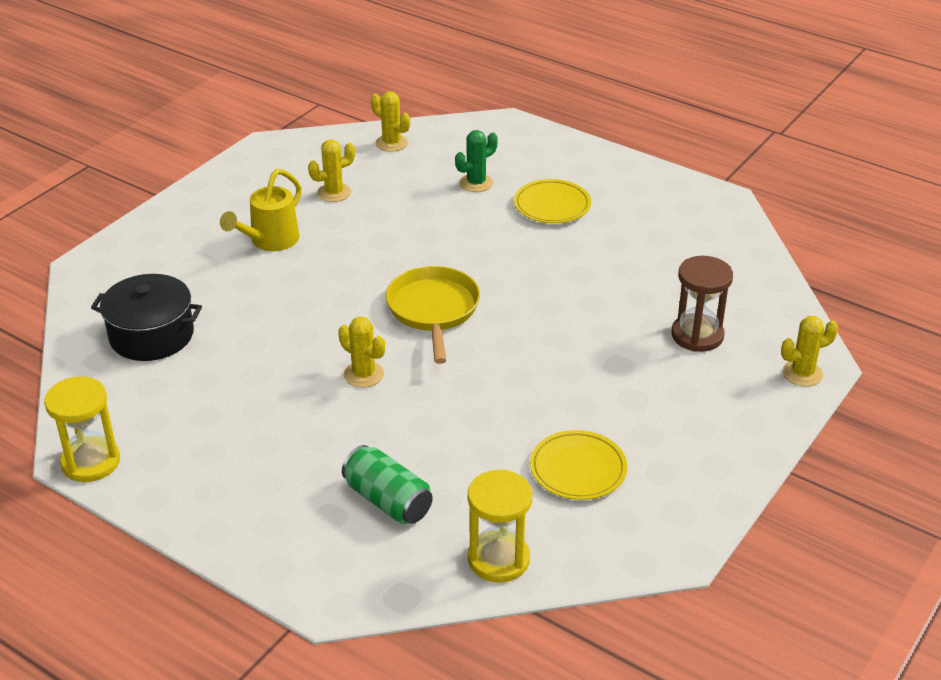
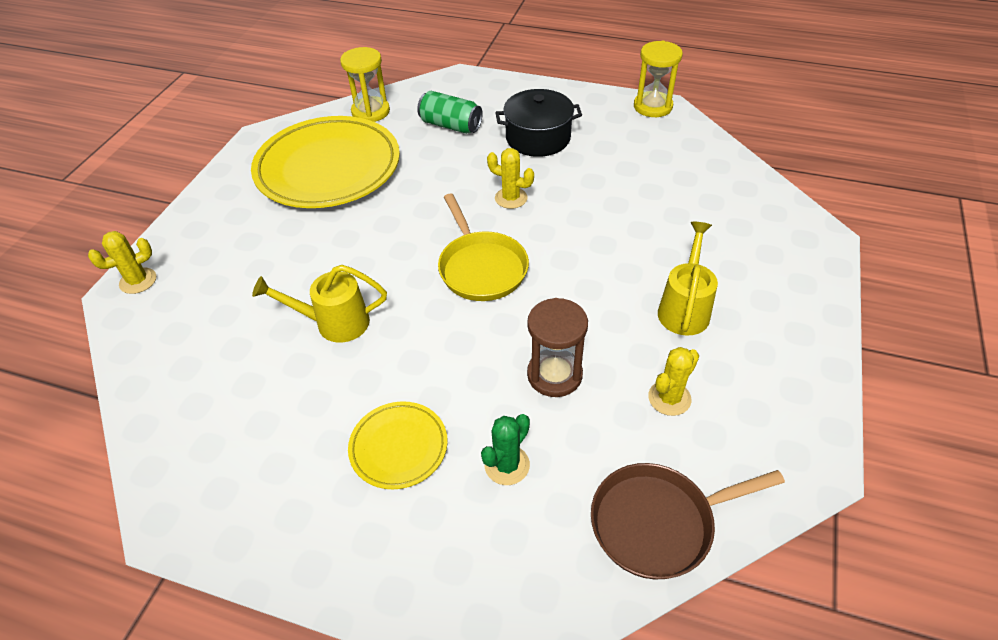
camera: 165 degrees right, 10 degrees up
black pot [91,274,202,361] -> black pot moved to [495,89,582,157]
yellow cactus [371,91,410,152] -> brown pan [591,463,785,579]
yellow plate [530,430,627,500] -> yellow plate [251,116,400,208], size x2.10
brown hourglass [671,256,733,352] -> brown hourglass moved to [527,298,588,397]
none -> yellow watering can [252,265,387,343]

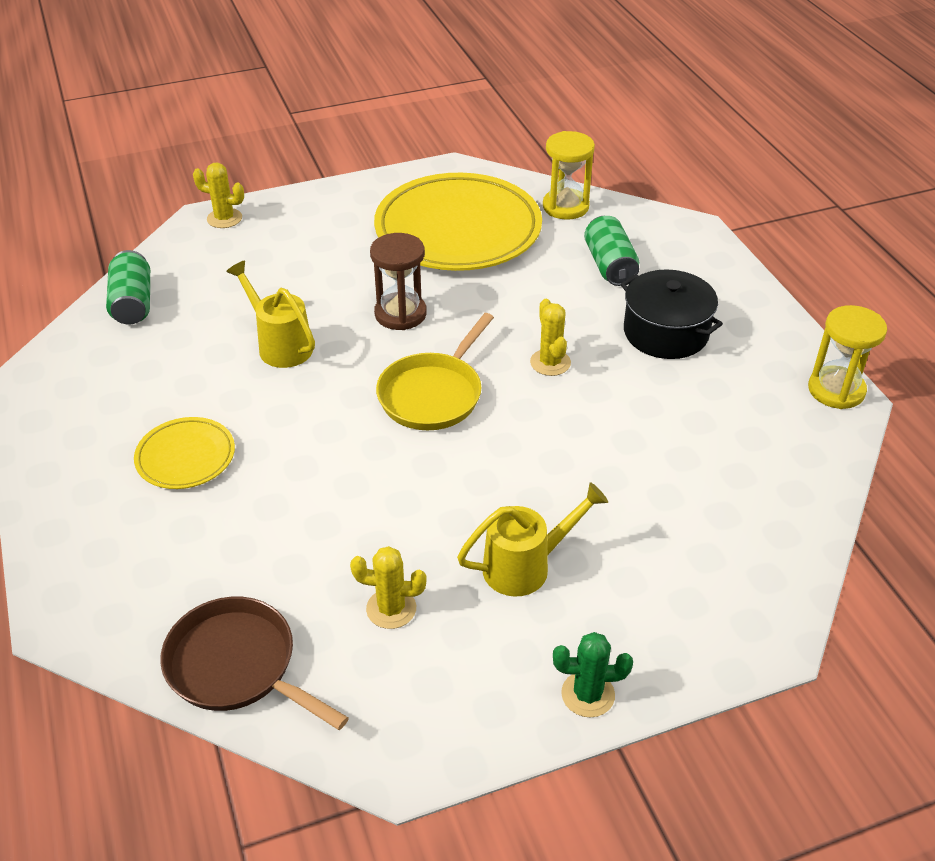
camera: 50 degrees right, 5 degrees down
green cactus [481,414,530,485] -> green cactus moved to [553,632,633,717]
brown hourglass [527,298,588,397] -> brown hourglass moved to [370,233,427,330]
none -> green can [106,250,150,325]

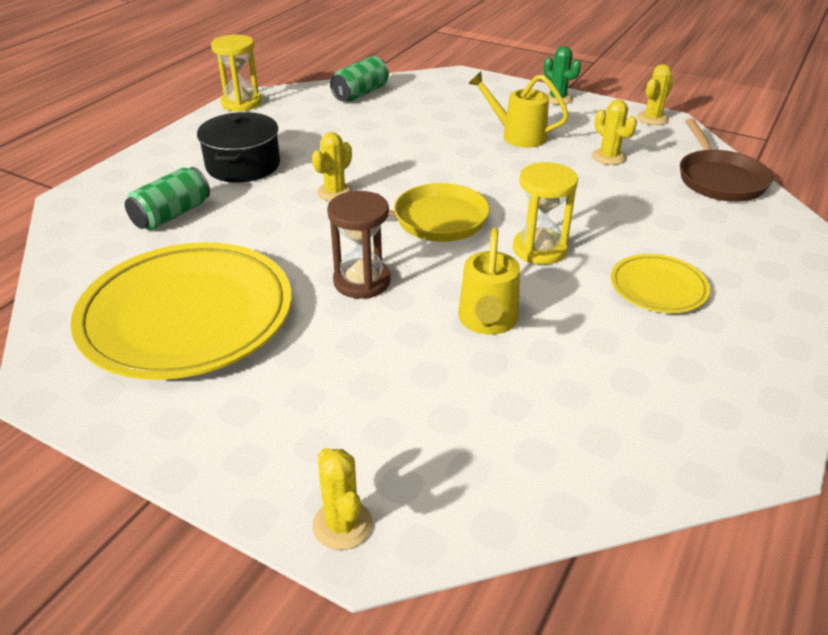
camera: 130 degrees left, 5 degrees down
green can [106,250,150,325] -> green can moved to [330,56,389,102]
yellow hourglass [543,131,595,220] -> yellow hourglass moved to [513,162,578,264]
none -> yellow cactus [637,64,673,125]

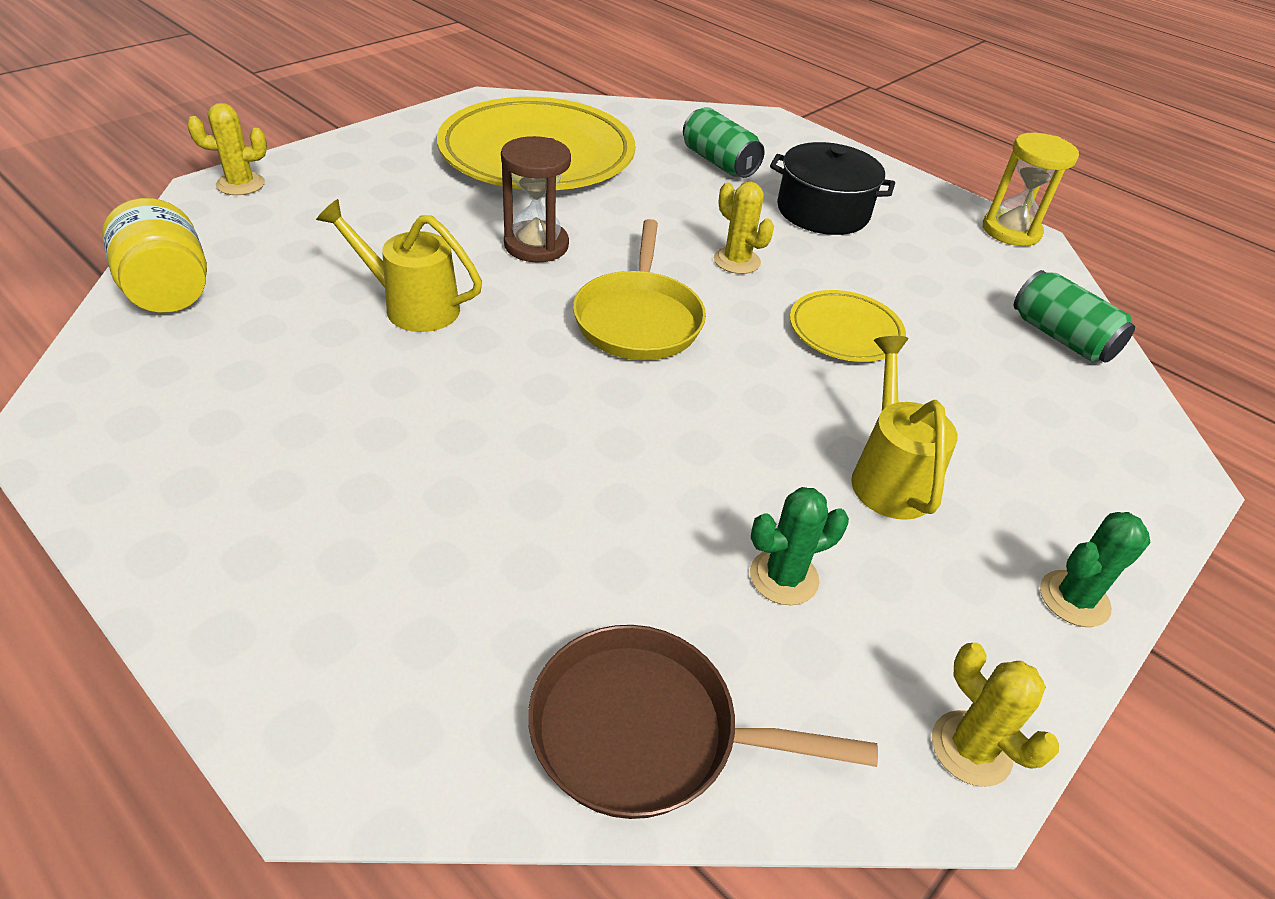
camera: 100 degrees right, 5 degrees up
yellow watering can [468,71,569,148] -> yellow watering can turned 45 degrees counterclockwise [851,336,958,520]
yellow hourglass [513,162,578,264] -> none
yellow cactus [592,99,637,165] -> green cactus [750,487,849,605]
yellow plate [611,254,710,313] -> yellow plate moved to [790,290,906,362]
none -> yellow jar [102,198,207,313]

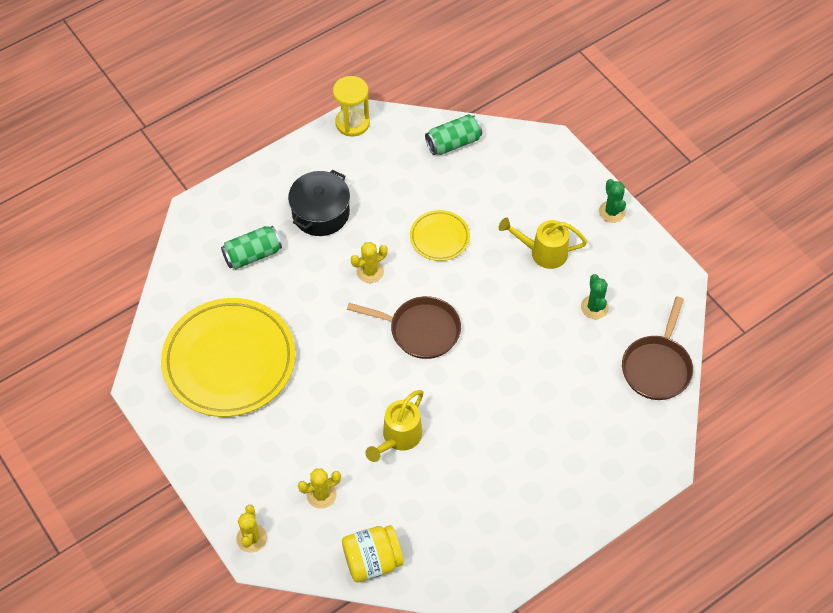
camera: 75 degrees left, 15 degrees up
brown hourglass [501,136,571,263] -> none
yellow pan [573,219,706,360] -> brown pan [347,296,461,359]
yellow cactus [932,643,1059,787] -> yellow cactus moved to [298,469,341,509]

